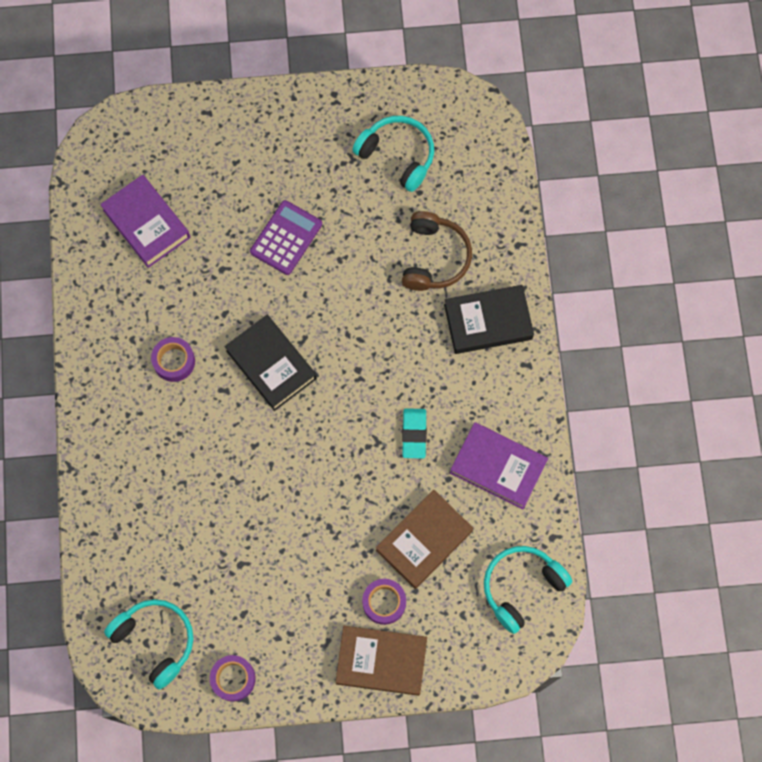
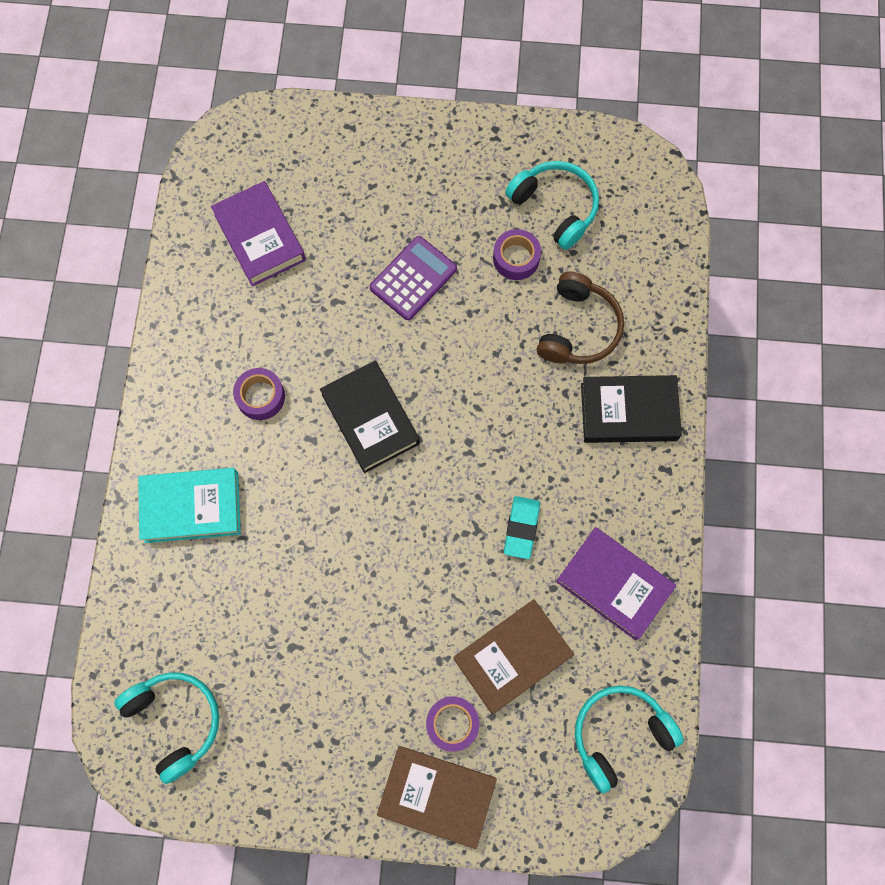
camera: 10 degrees right, 0 degrees up
purple tape [210,655,256,702] -> purple tape moved to [493,229,541,280]
none -> turquoise book [138,468,241,543]

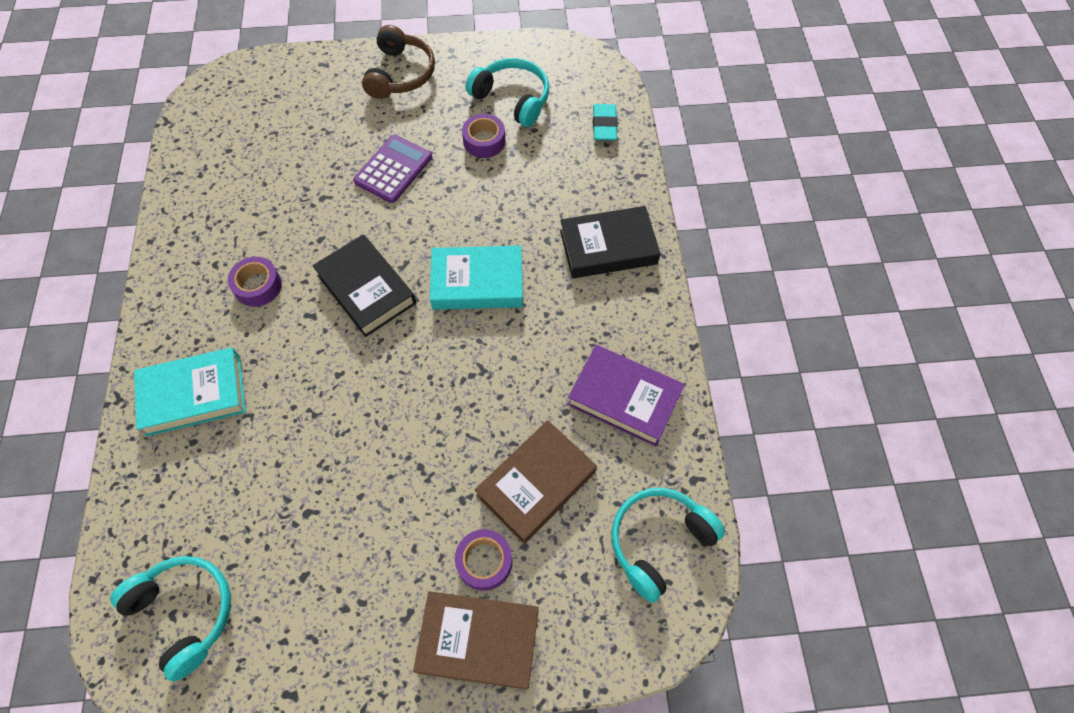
camera: 10 degrees left, 10 degrees down
purple book [211,181,306,286] -> none
turquoise eraser [504,496,540,559] -> turquoise eraser moved to [593,104,618,140]
brown headphones [537,271,624,364] -> brown headphones moved to [362,25,435,99]
none -> turquoise book [430,246,523,310]

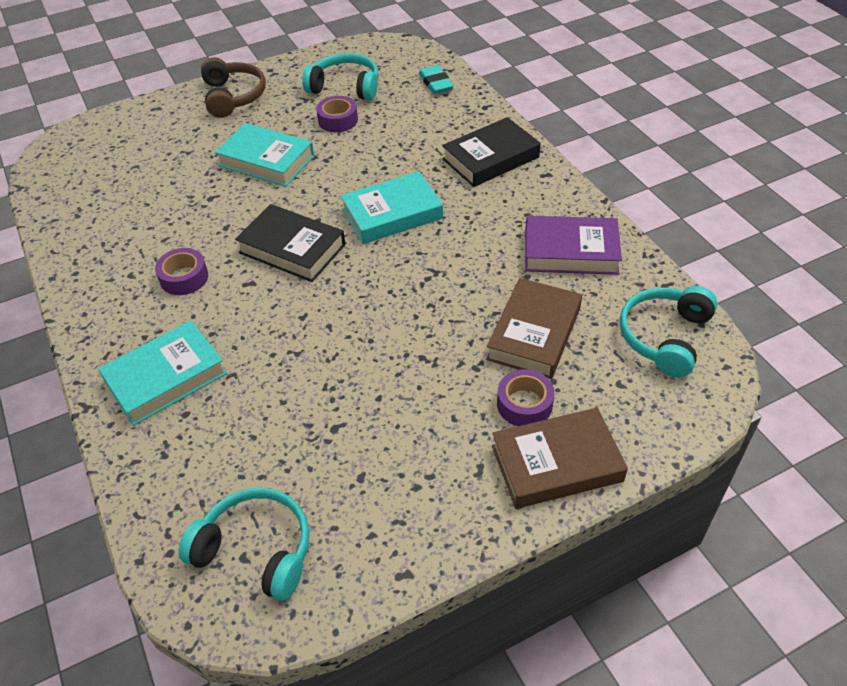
camera: 20 degrees left, 15 degrees down
purple calculator [353,135,432,203] -> turquoise book [215,123,314,186]

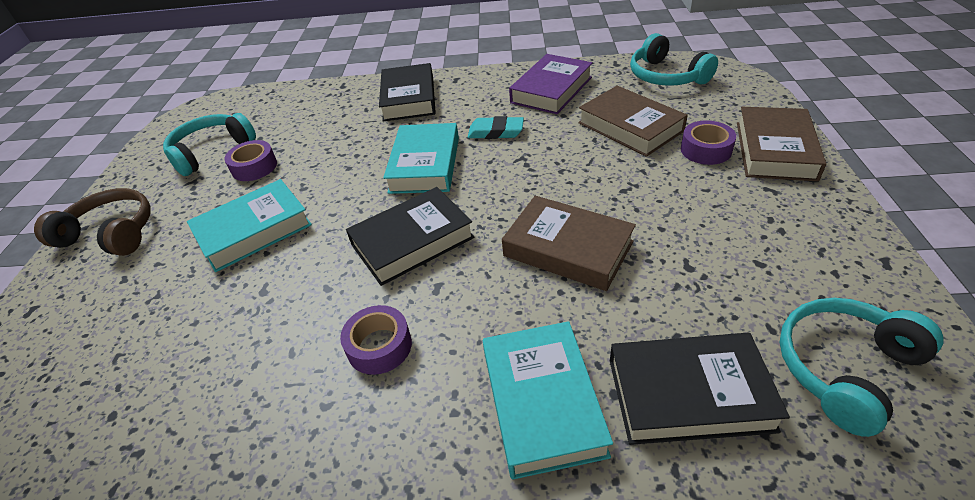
camera: 60 degrees left, 5 degrees down
turquoise eraser [419,65,454,94] -> turquoise eraser moved to [468,116,524,139]
none -> brown book [502,196,636,291]
none -> black book [610,333,790,445]

